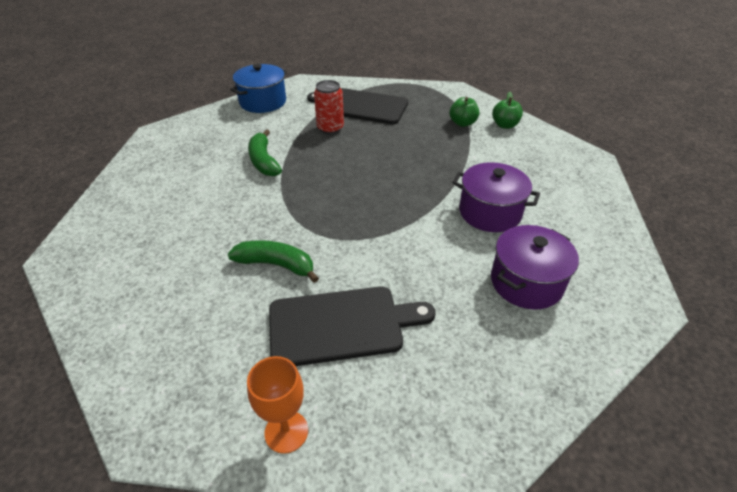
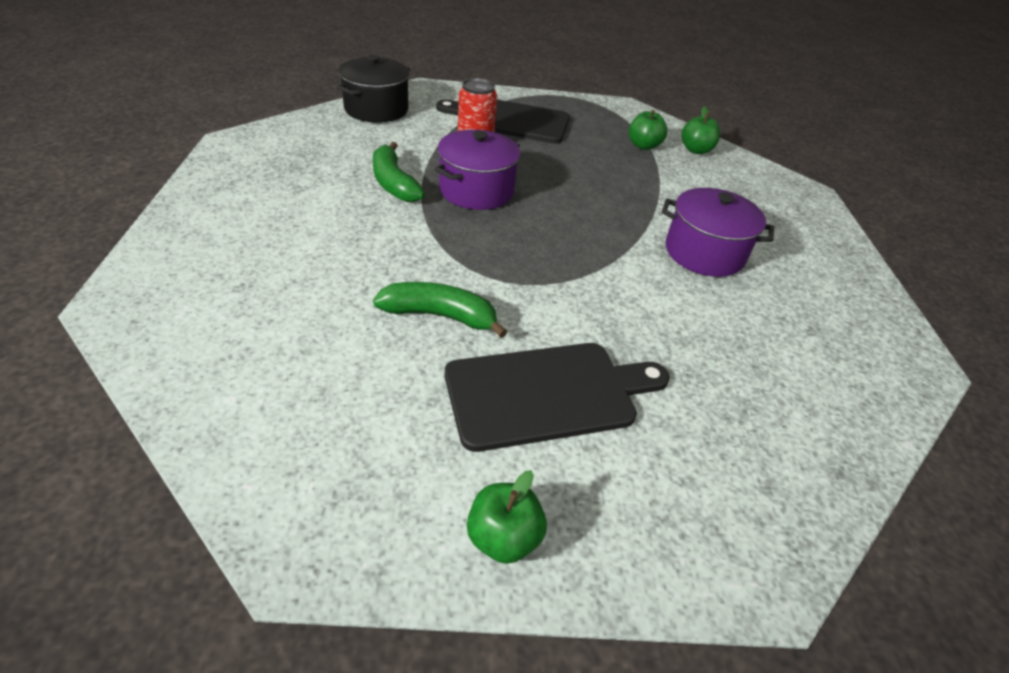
camera: 10 degrees left, 0 degrees up
blue pot [230,64,287,113] -> black pot [336,55,410,123]
orange goblet [247,356,308,454] -> green apple [467,470,547,564]
purple pot [491,225,579,310] -> purple pot moved to [434,130,520,210]

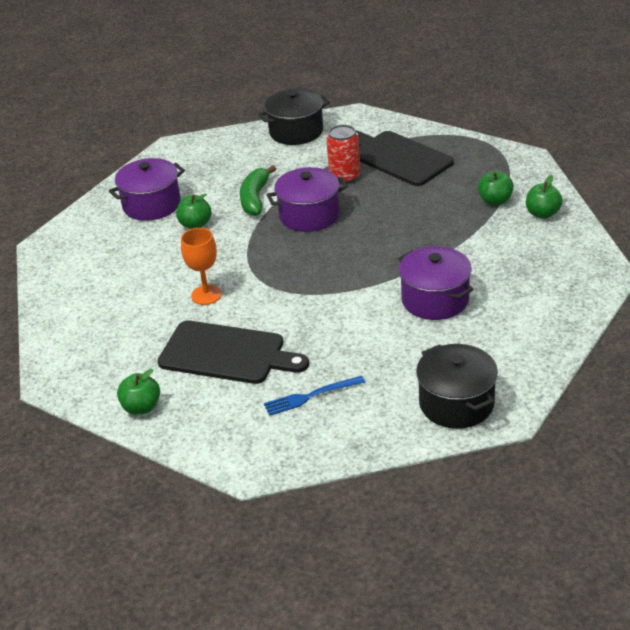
camera: 40 degrees right, 5 degrees down
green banana [373,282,507,338] -> orange goblet [181,228,222,305]
none -> purple pot [109,158,185,221]
none -> green apple [176,194,212,229]
none -> blue fork [264,376,365,416]
none -> black pot [416,344,498,429]

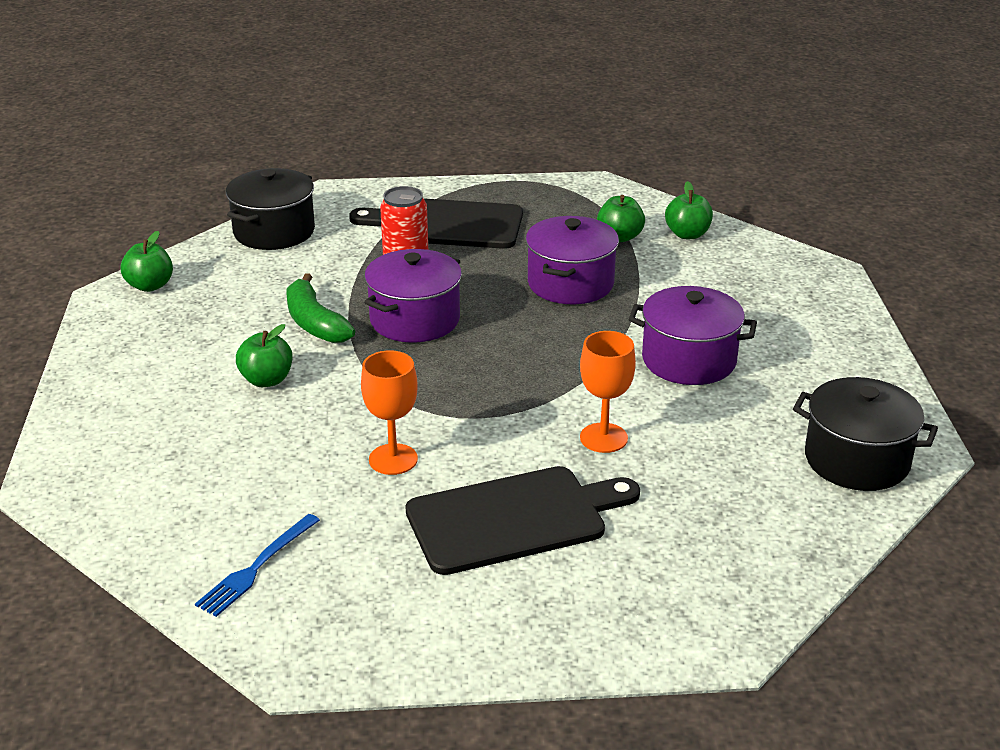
camera: 40 degrees left, 5 degrees down
purple pot [109,158,185,221] -> purple pot moved to [526,216,619,304]
green apple [117,369,160,415] -> green apple moved to [121,231,173,292]
blue fork [264,376,365,416] -> blue fork moved to [195,514,320,617]
none -> orange goblet [580,331,636,453]

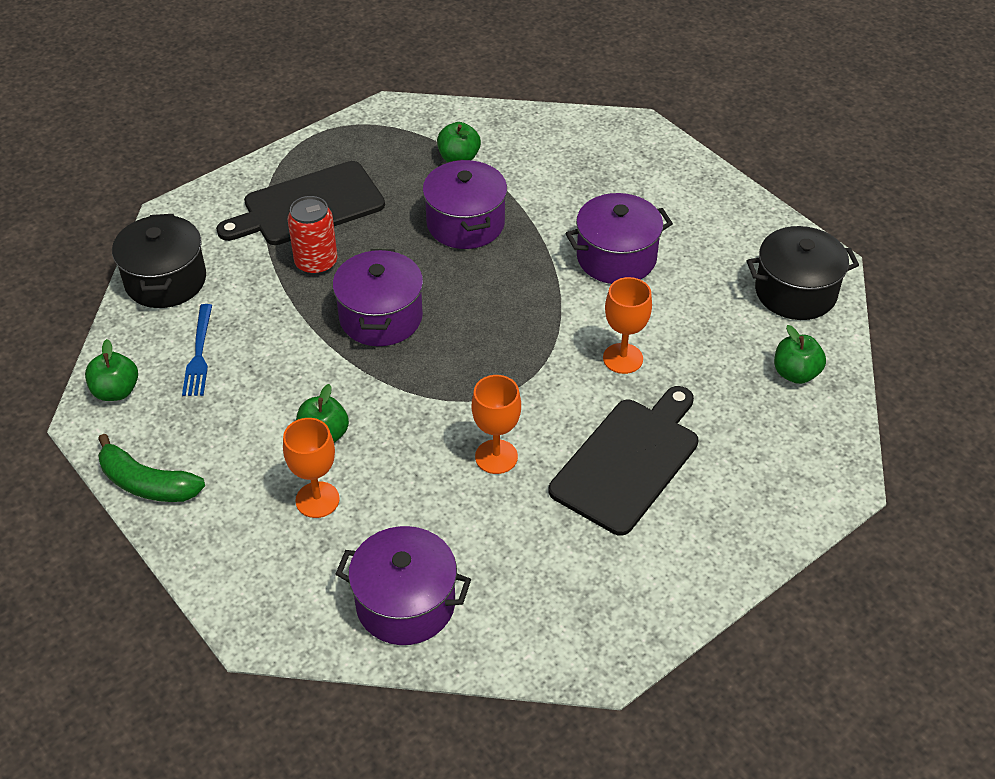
camera: 35 degrees left, 15 degrees up
blue fork [195,514,320,617] -> blue fork moved to [182,304,212,396]
green banana [287,273,355,343] -> green banana moved to [98,434,205,502]
green apple [665,181,713,239] -> green apple moved to [774,325,826,384]
none -> orange goblet [283,418,340,518]
none -> purple pot [336,526,471,645]

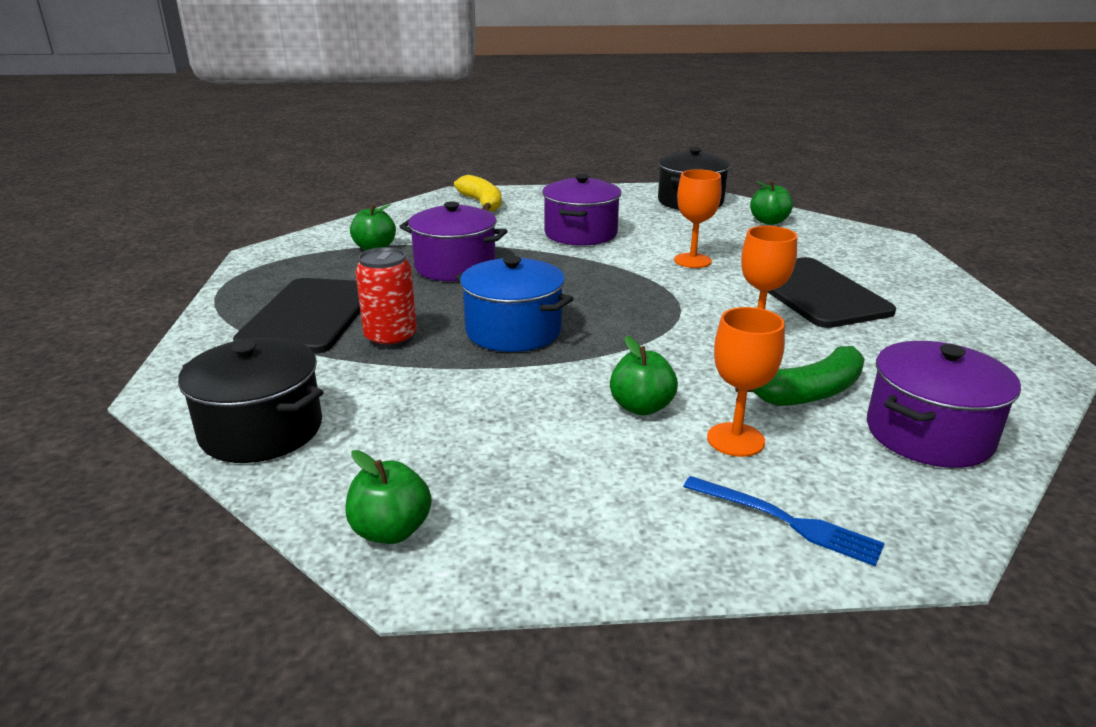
camera: 55 degrees left, 20 degrees down
green banana [98,434,205,502] -> green banana moved to [735,346,865,406]
blue fork [182,304,212,396] -> blue fork moved to [683,476,885,567]
purple pot [333,249,423,346] -> blue pot [455,256,573,352]
none -> yellow banana [454,175,502,212]

